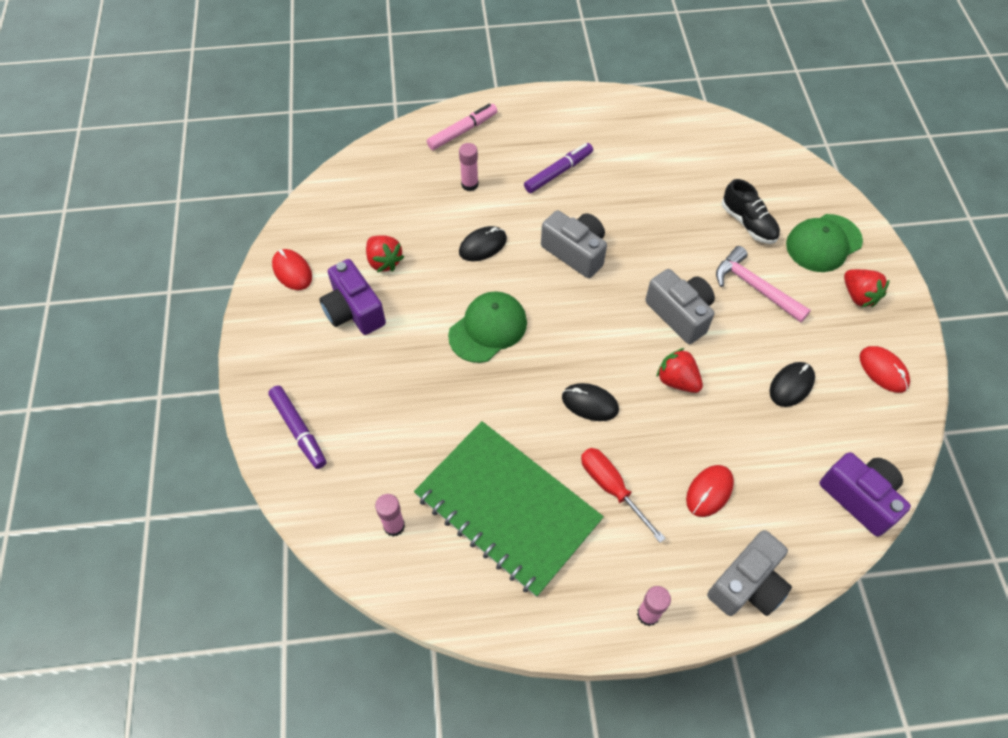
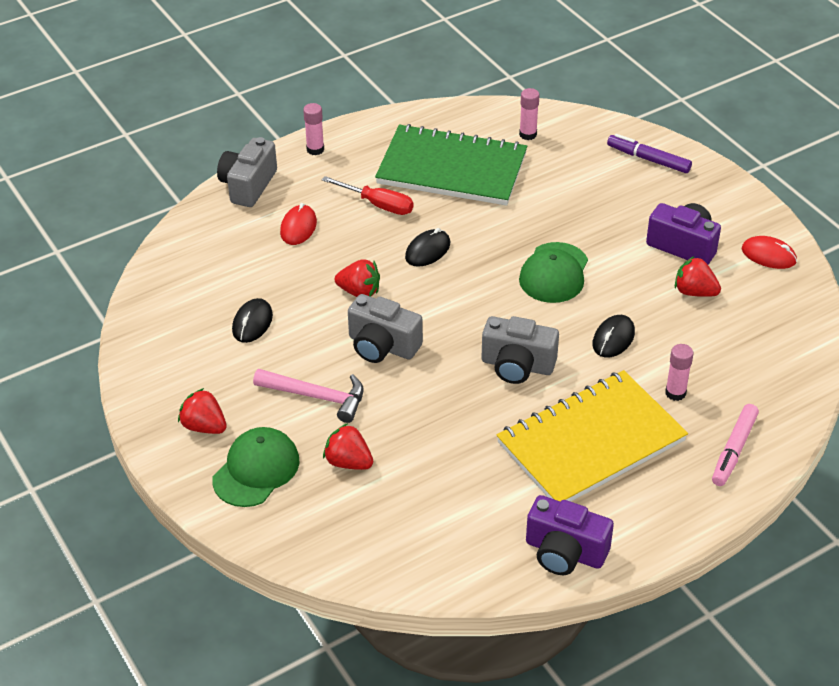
camera: 155 degrees right, 15 degrees down
purple marker [524,143,593,193] -> yellow notebook [497,370,688,502]
black mouse [562,383,619,421] -> black mouse turned 45 degrees counterclockwise [405,228,450,267]
black shoe [722,179,780,244] -> red strawberry [323,423,373,470]
purple camera [819,452,911,537] -> purple camera moved to [526,495,614,575]
red mouse [859,346,910,393] -> none

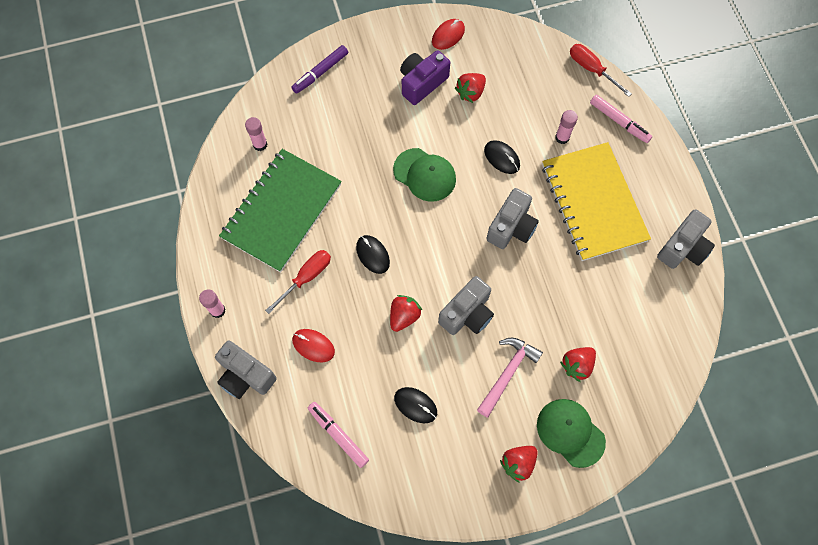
camera: 75 degrees left, 25 degrees up
purple camera [526,495,614,575] -> grey camera [657,209,715,269]
none -> pink marker [308,402,369,468]
none -> red screwdriver [570,44,632,97]

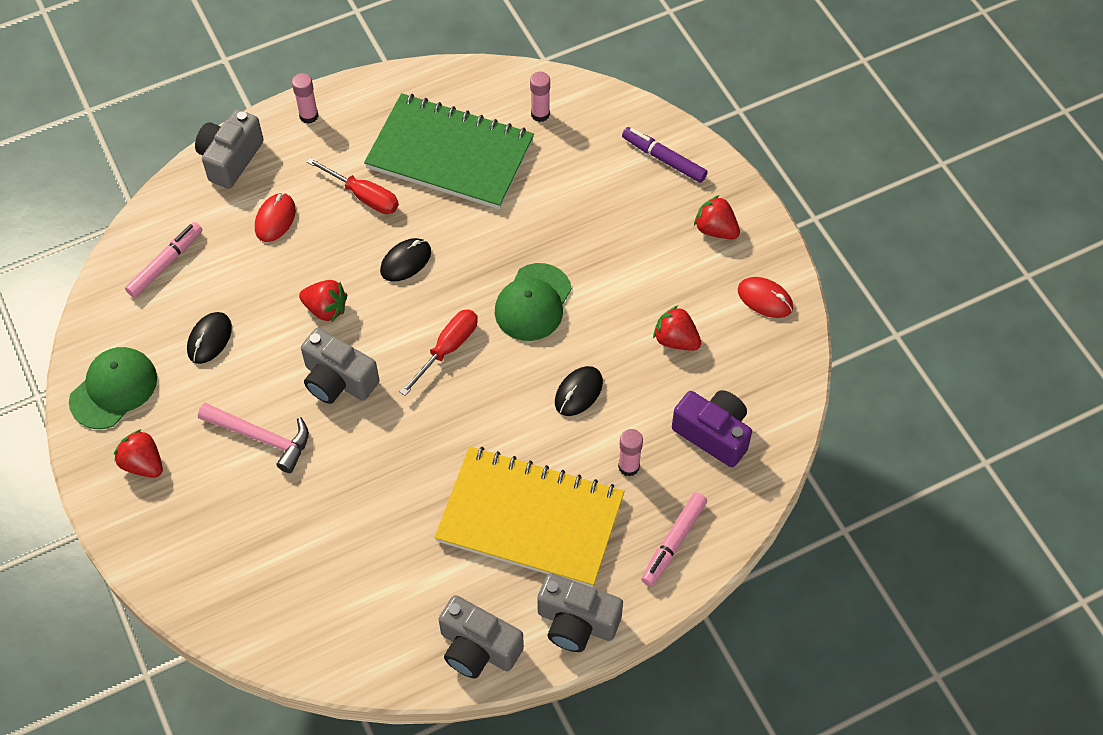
camera: 80 degrees right, 10 degrees down
purple camera [400,50,450,105] -> purple camera moved to [672,390,752,467]
grey camera [486,188,539,249] -> grey camera moved to [537,573,623,652]
green cap [537,399,606,468] -> green cap moved to [69,347,157,429]
yellow notebook [542,142,651,261] -> yellow notebook turned 45 degrees clockwise [434,446,624,588]
red strawberry [560,347,596,382] -> red strawberry moved to [694,195,740,239]
red screwdriver [570,44,632,97] -> red screwdriver moved to [400,309,478,396]

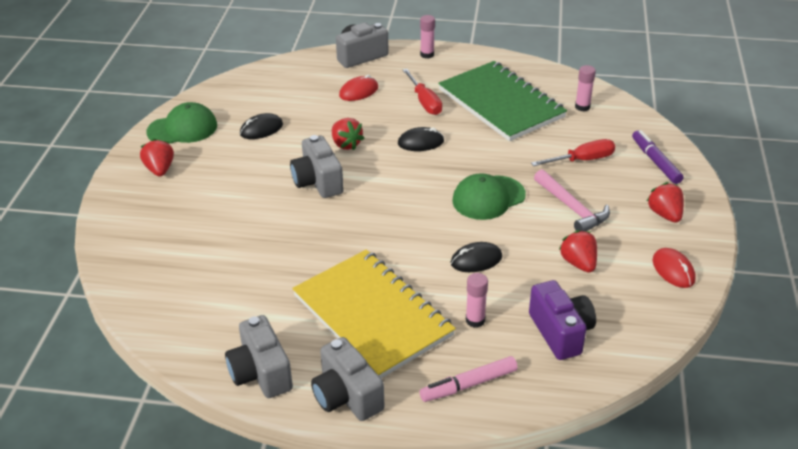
camera: 35 degrees right, 20 degrees down
pink marker [125,222,202,298] -> none
pink hammer [198,403,309,473] -> pink hammer moved to [534,169,610,231]
red screwdriver [400,309,478,396] -> red screwdriver moved to [531,139,615,166]

